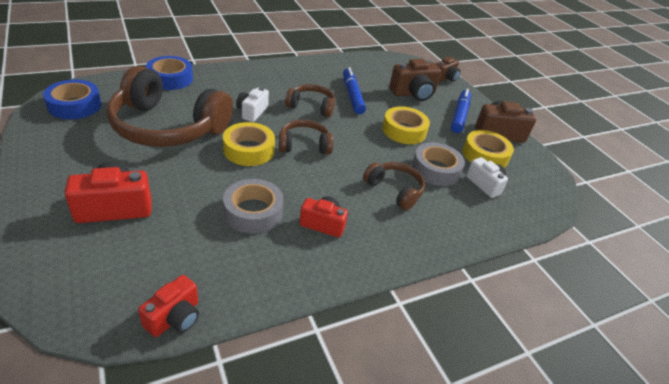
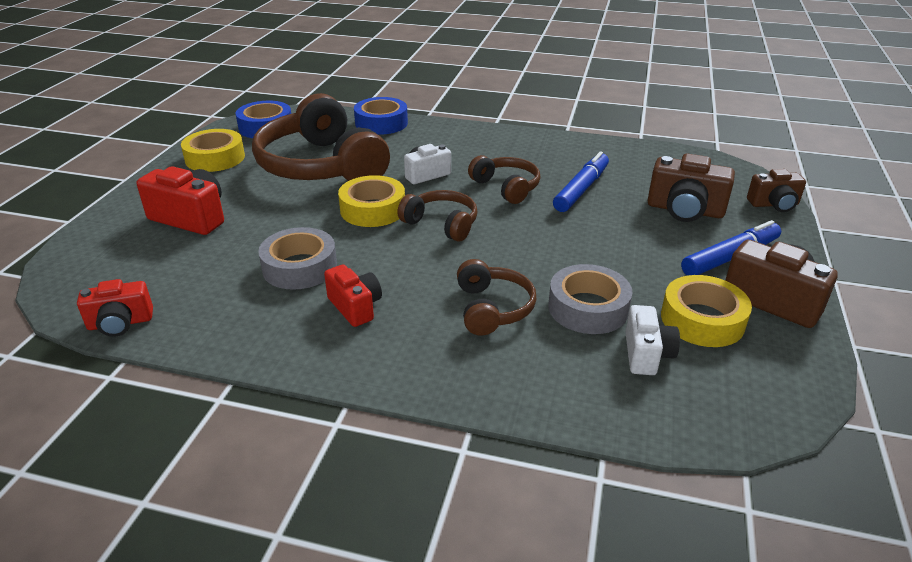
camera: 45 degrees right, 5 degrees down
yellow tape [382,106,430,144] -> yellow tape moved to [181,129,245,172]

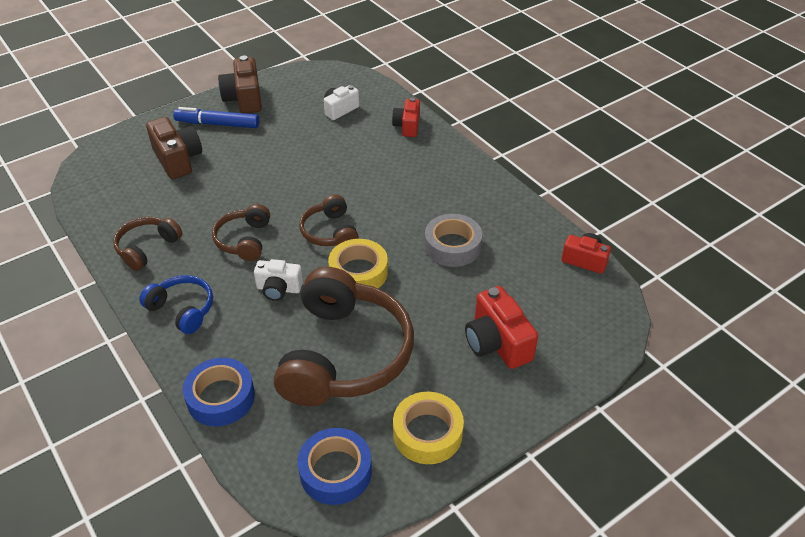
camera: 140 degrees left, 10 degrees up
red camera [324,264,382,327] -> red camera moved to [392,98,420,137]
brown headphones [457,259,537,336] -> brown headphones moved to [113,217,183,271]
grey tape [548,264,633,334] -> none
blue marker [553,151,609,212] -> none
yellow tape [661,275,752,347] -> none
brown camera [747,169,806,212] -> none
none -> blue headphones [139,275,213,334]

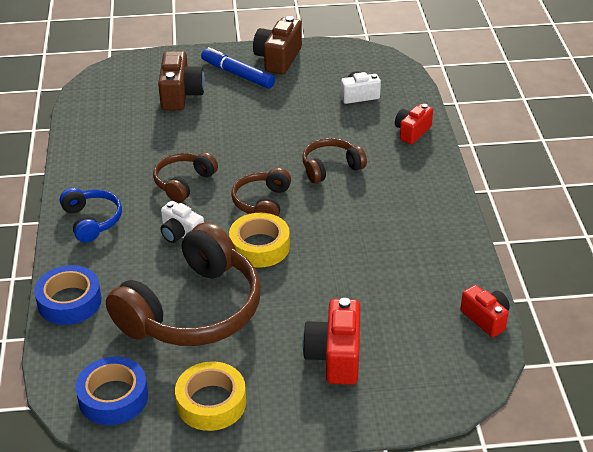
camera: 30 degrees right, 5 degrees down
brown headphones [113,217,183,271] -> brown headphones moved to [302,138,367,183]
grey tape [425,214,482,267] -> none

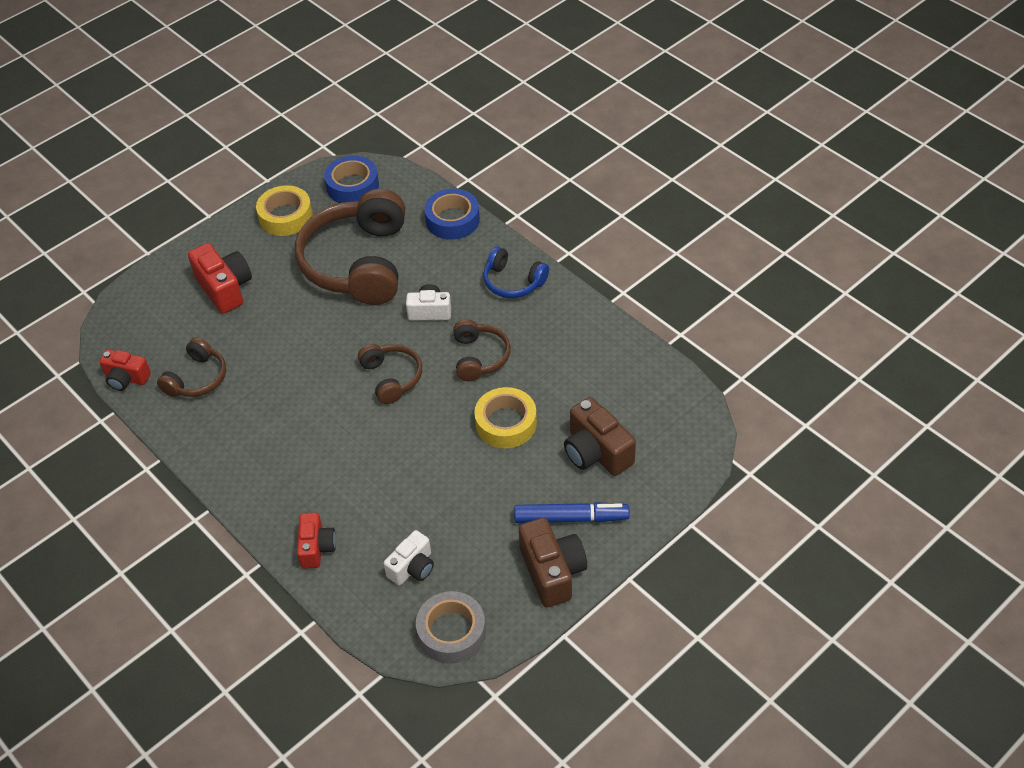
camera: 145 degrees right, 10 degrees up
yellow tape [229,213,290,268] -> yellow tape moved to [474,387,537,448]
brown headphones [302,138,367,183] -> brown headphones moved to [157,337,226,397]
none -> grey tape [416,591,486,664]

